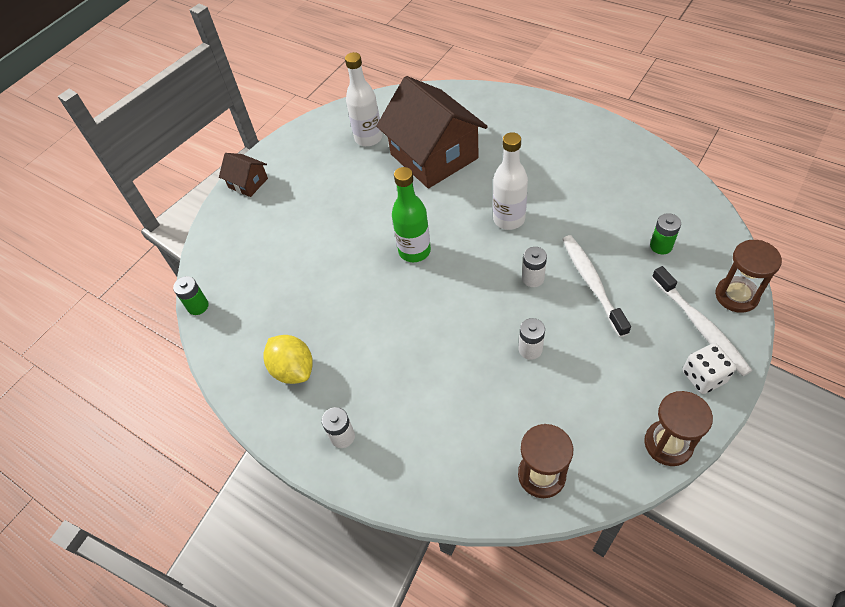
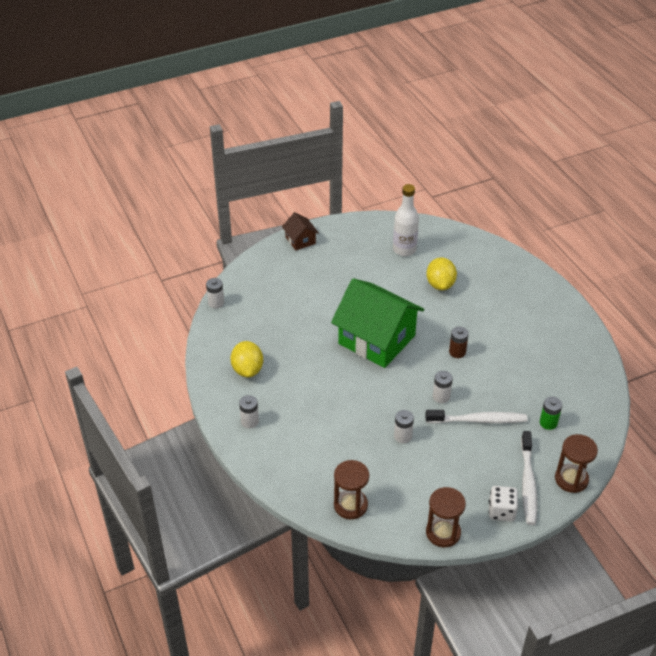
camera: 25 degrees right, 10 degrees down
green battery [173,276,209,315] -> white battery [206,278,224,309]
brown house [376,76,488,189] -> yellow lemon [426,257,457,290]
green bottle [392,167,431,262] -> green house [331,278,424,368]
white bottle [493,132,528,230] -> brown battery [449,327,469,358]
white toothbrush [562,235,631,337] -> white toothbrush turned 75 degrees clockwise [425,410,528,424]

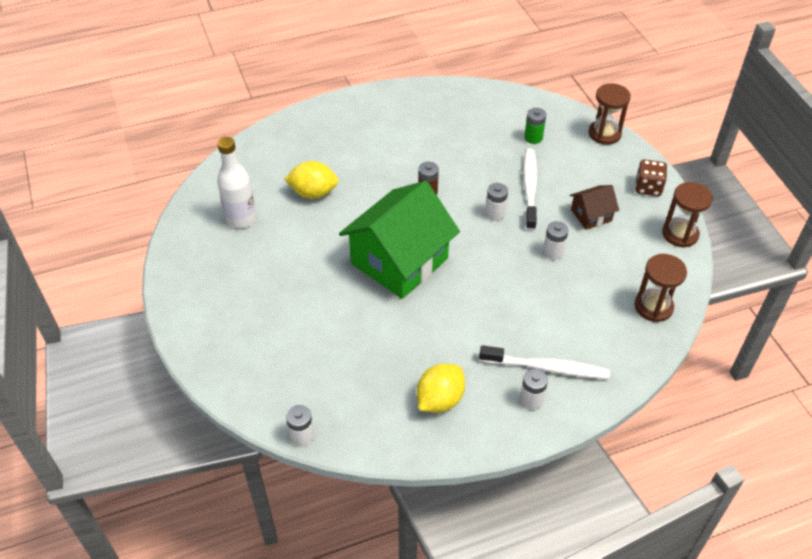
camera: 85 degrees left, 5 degrees up
yellow lemon [230,341,263,377] -> yellow lemon turned 45 degrees counterclockwise [417,363,465,413]
brown house [282,212,319,251] -> brown house moved to [570,185,619,230]
white dice [489,486,518,521] -> brown dice [635,159,667,196]
white toothbrush [521,431,537,525] -> white toothbrush moved to [479,345,610,379]

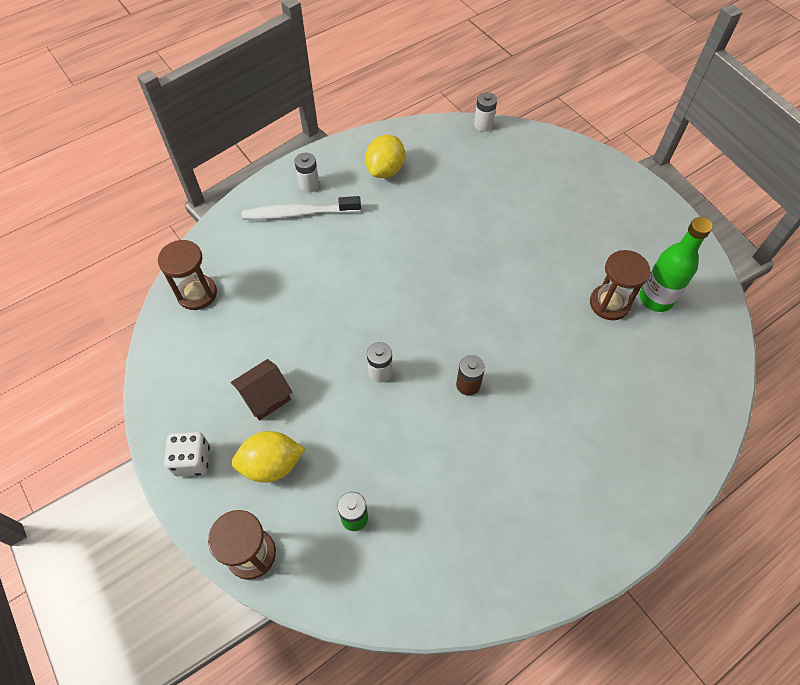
camera: 165 degrees right, 10 degrees up
white bottle [217,137,256,228] -> green bottle [640,217,712,312]
yellow lemon [284,161,339,199] -> yellow lemon moved to [232,431,305,483]
green house [339,181,460,299] -> none
white toothbrush [523,148,538,231] -> none
white battery [543,221,568,260] -> none
brown dice [635,159,667,196] -> white dice [164,432,210,476]
brown hourglass [662,182,713,248] -> brown hourglass moved to [590,250,650,320]

